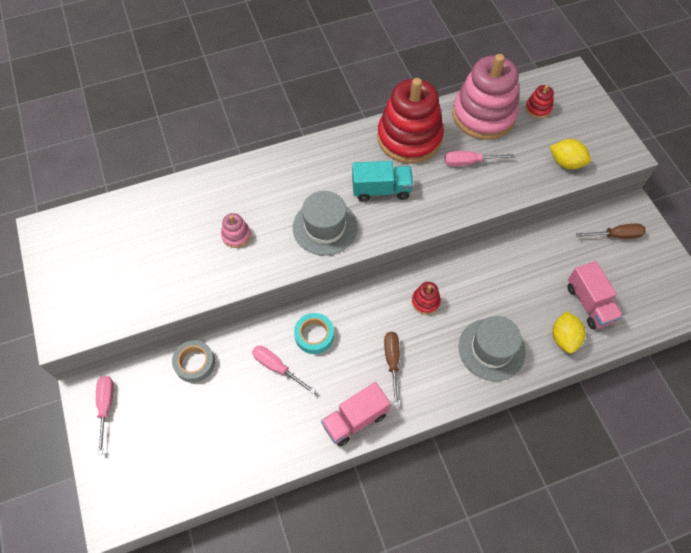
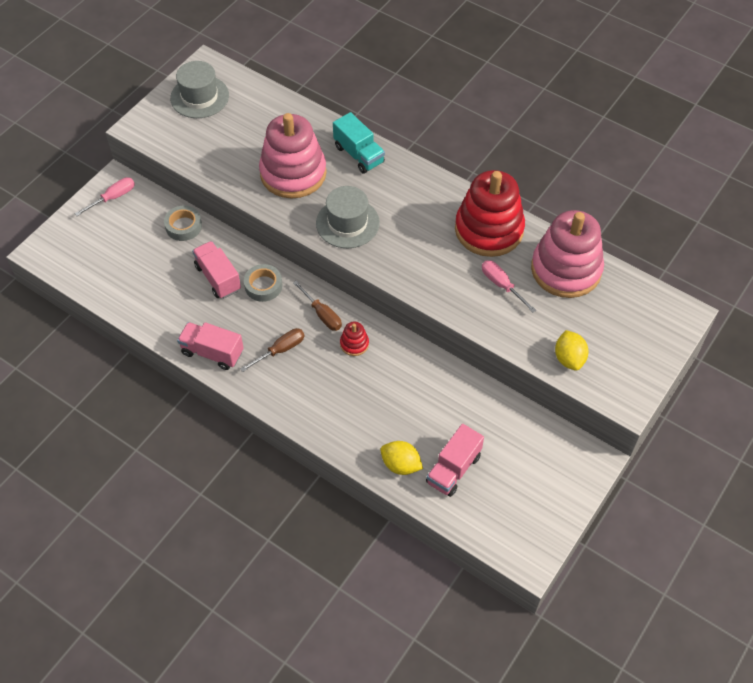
camera: 55 degrees right, 5 degrees down
pink stacking toy [221,213,251,248] -> pink stacking toy [259,113,327,198], size x2.42
pink screwdriver [252,345,316,394] -> pink truck [192,241,241,298]
turquoise tape [294,313,334,354] -> grey tape [244,264,282,302]
turquoise truck [352,161,413,202] -> turquoise truck moved to [333,112,385,174]
grey hat [459,316,525,381] -> grey hat moved to [170,61,229,118]
red stacking toy [525,85,554,118] -> none
yellow lemon [553,311,585,353] -> yellow lemon turned 60 degrees clockwise [380,441,423,475]
brown screwdriver [576,224,646,239] -> brown screwdriver moved to [293,281,342,331]

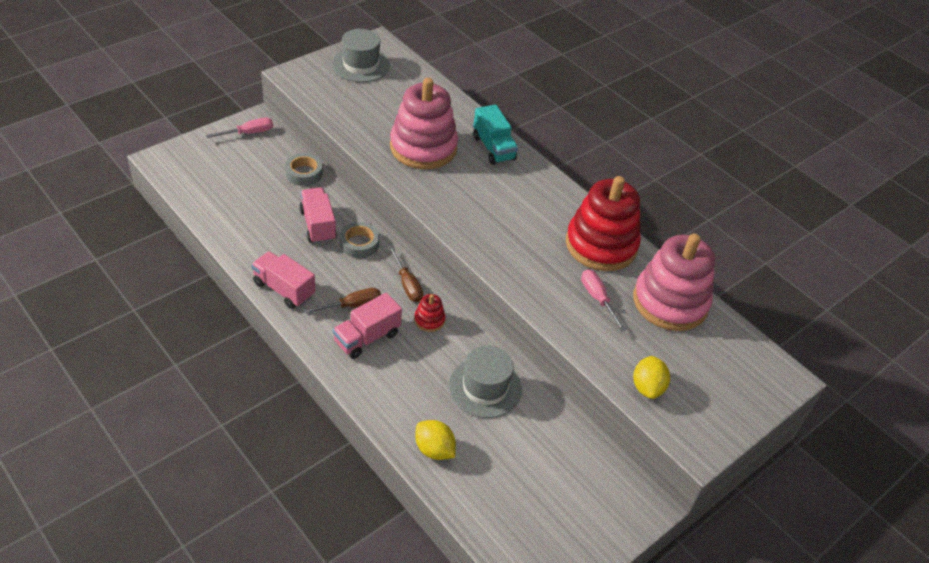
camera: 10 degrees right, 10 degrees down
grey hat [316,186,380,248] -> grey hat moved to [449,345,522,418]
pink truck [426,424,484,497] -> pink truck moved to [333,293,402,359]

